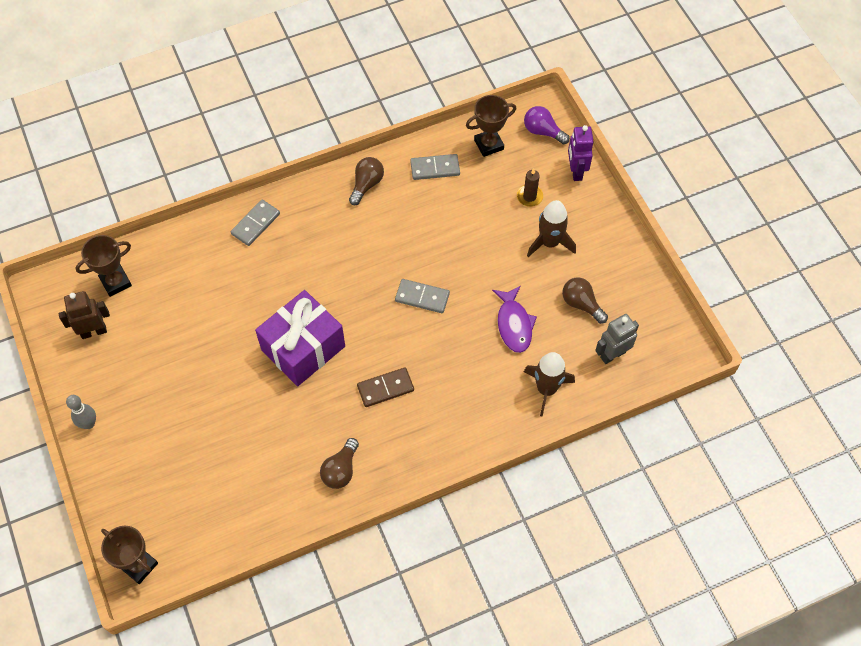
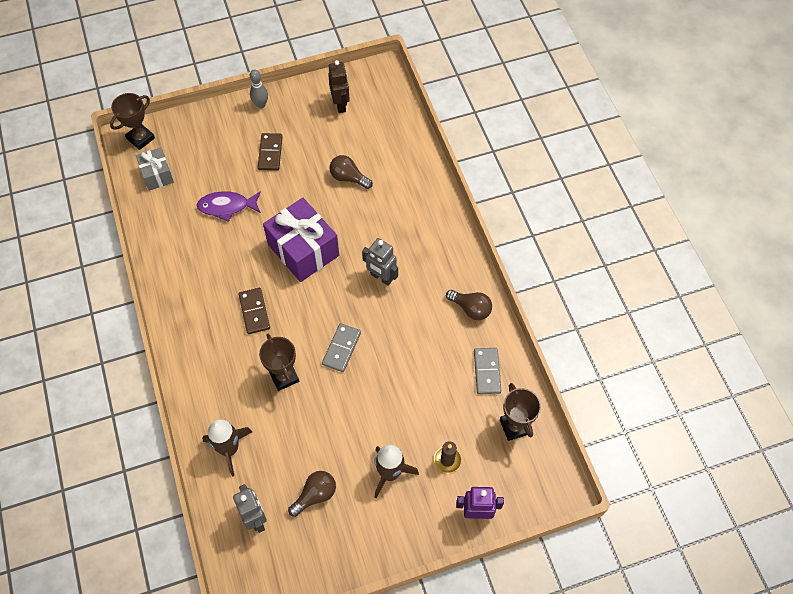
camera: 95 degrees right, 0 degrees up
brown trophy [76,235,132,297] -> brown trophy moved to [259,334,299,391]
grey domino [231,199,280,246] -> none
brown light bulb [320,438,359,489] -> brown light bulb moved to [329,155,373,189]
purple fish [492,286,537,353] -> purple fish moved to [196,191,261,222]
purple light bulb [524,106,570,144] -> none
none -> grey gift [136,147,174,191]
none -> brown domino [258,133,283,171]
none -> grey robot [362,238,398,286]

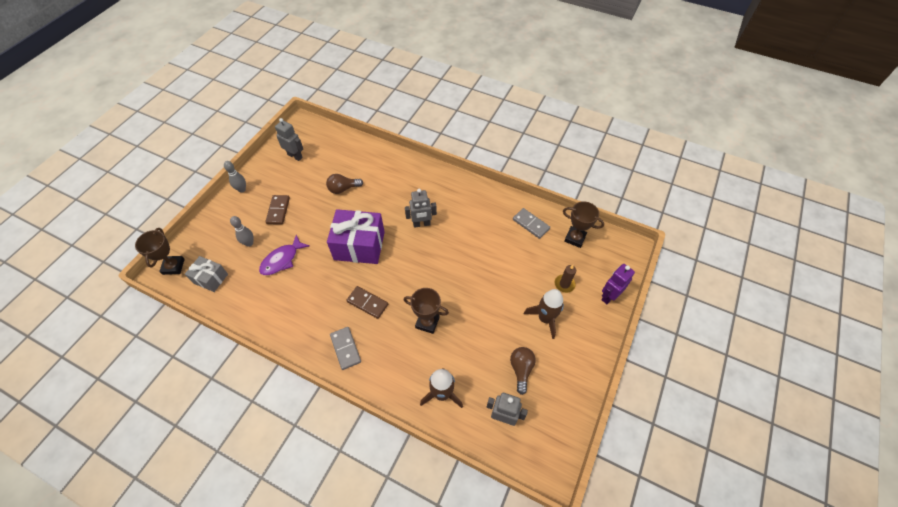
camera: 45 degrees left, 5 degrees down
brown domino [258,133,283,171] -> brown domino turned 45 degrees clockwise [265,195,290,225]
grey domino [322,323,361,372] -> grey domino moved to [330,327,361,370]
brown robot [328,60,350,113] -> grey robot [275,118,303,161]
brown light bulb [446,290,492,320] -> none
none -> grey bowling pin [230,216,254,247]

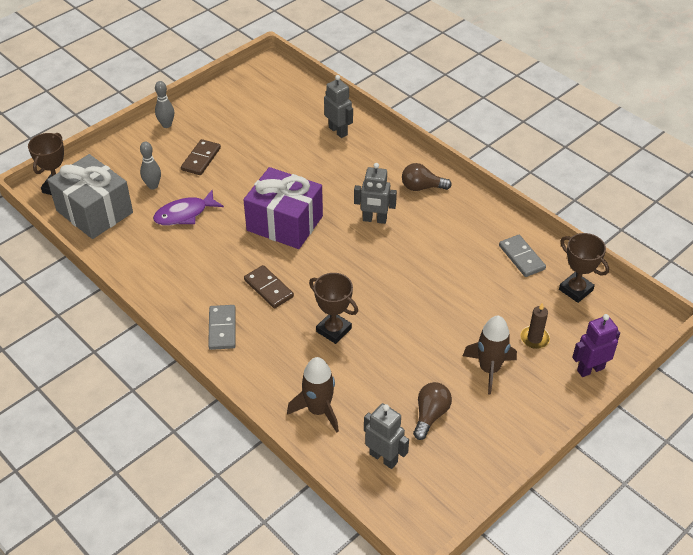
camera: 20 degrees right, 10 degrees down
grey gift [185,256,228,292] -> grey gift [48,154,133,239], size x1.78
grey robot [275,118,303,161] -> grey robot moved to [324,75,353,138]
brown light bulb [326,174,363,194] -> brown light bulb moved to [402,163,452,191]

